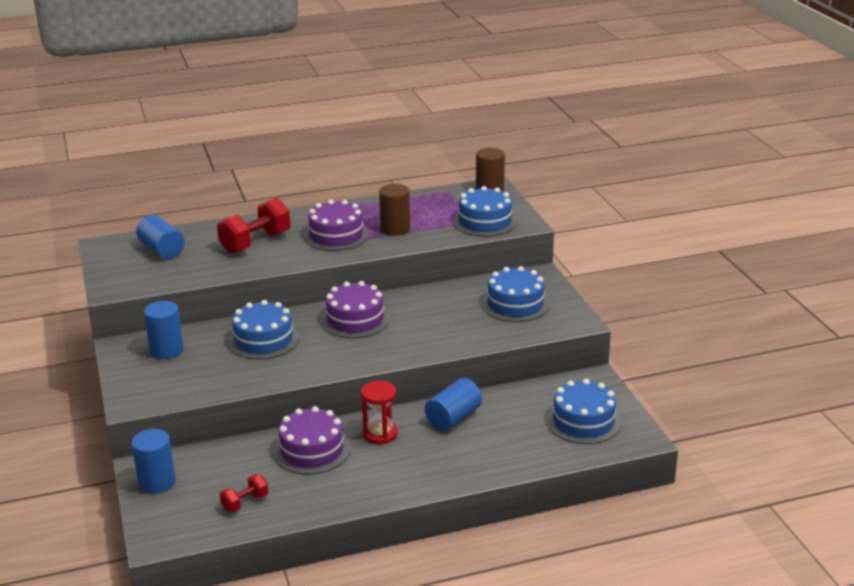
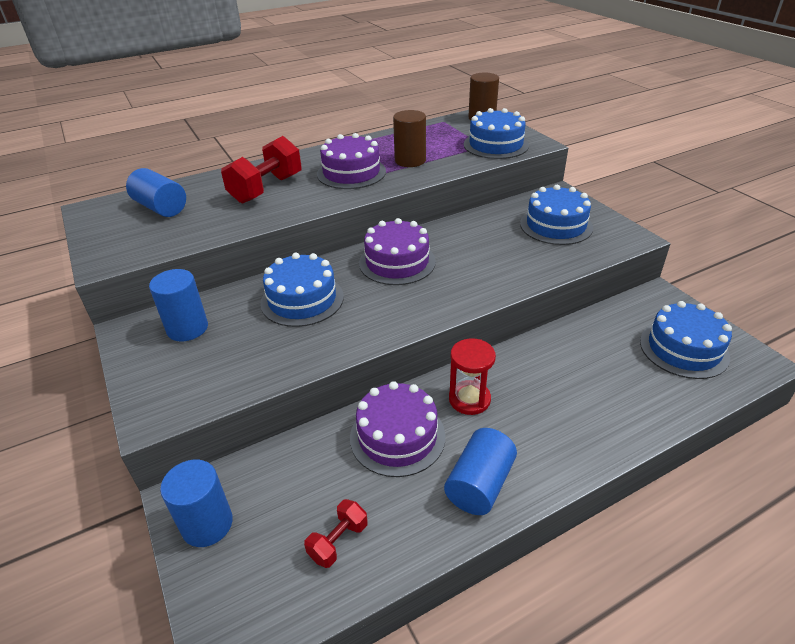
camera: 10 degrees left, 10 degrees up
blue cylinder [425,378,482,431] -> blue cylinder moved to [444,428,517,515]

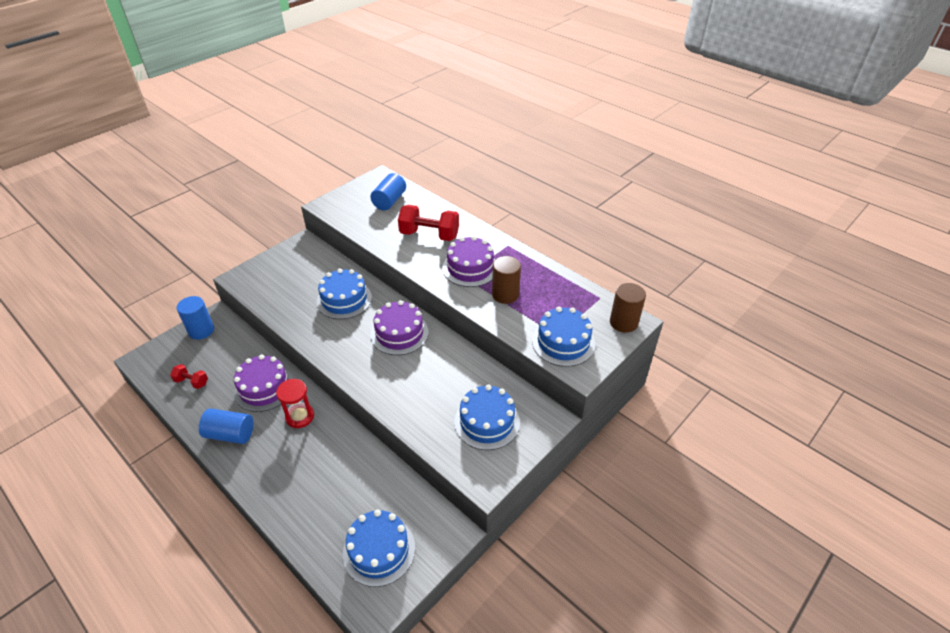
camera: 70 degrees right, 5 degrees up
blue cylinder [149,269,208,342] -> none

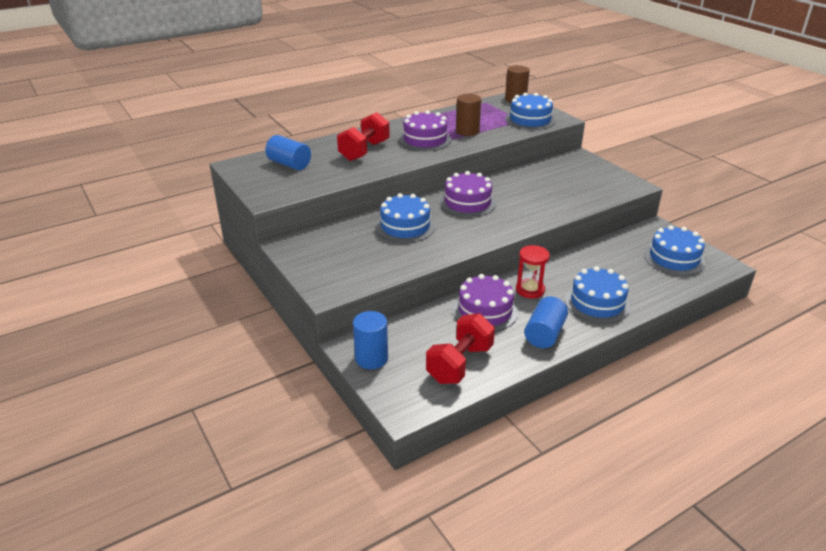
camera: 75 degrees left, 10 degrees down
red dumbbell [170,364,208,389] -> red dumbbell [426,313,495,384], size x1.91
blue cake [454,384,520,450] -> blue cake moved to [565,266,631,323]

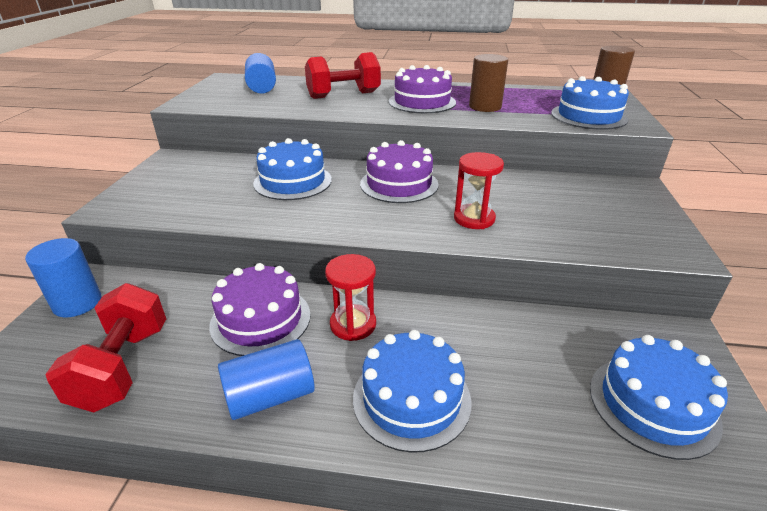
camera: 40 degrees right, 0 degrees up
red dumbbell [426,313,495,384] -> red dumbbell turned 75 degrees counterclockwise [45,283,166,413]
none -> red hourglass [454,152,504,229]

